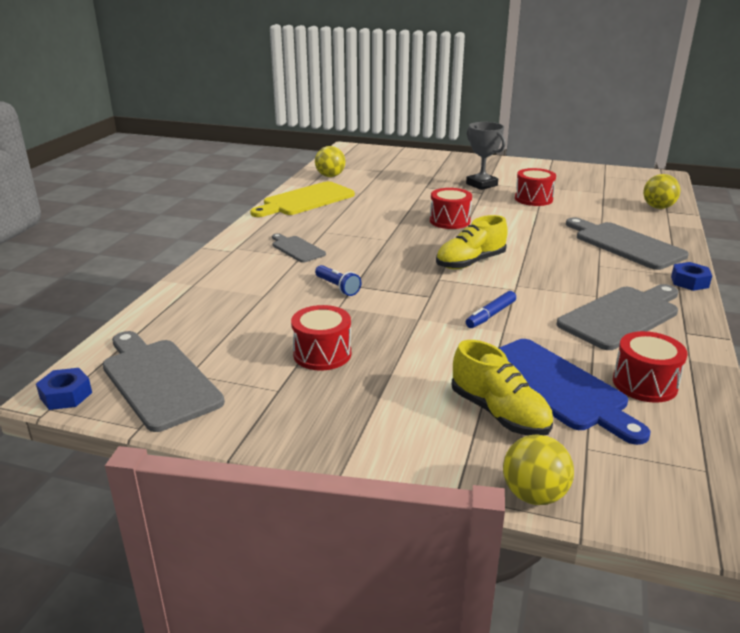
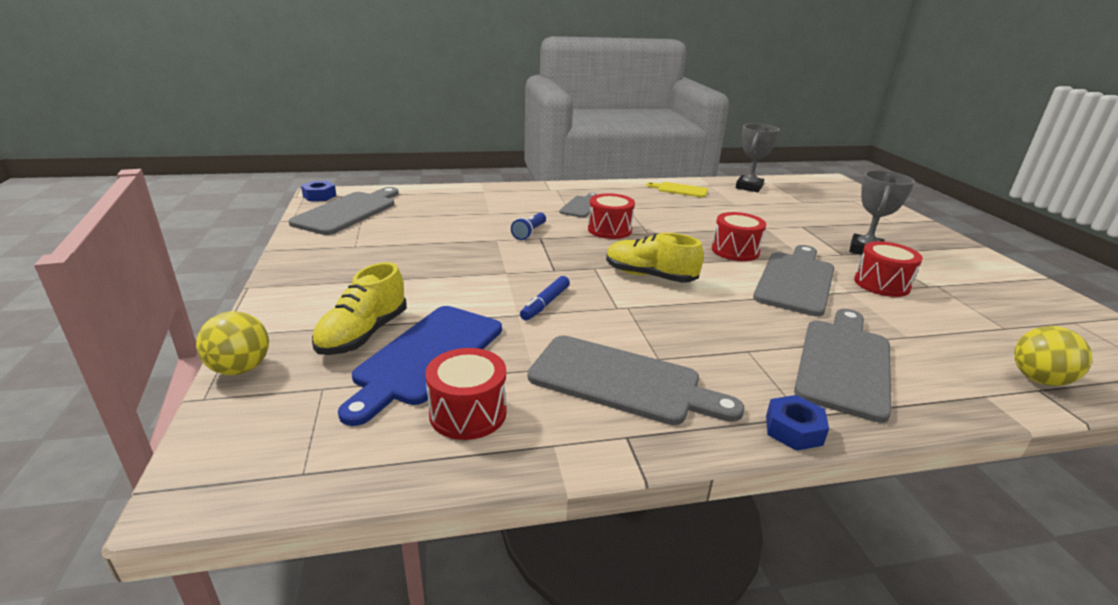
camera: 60 degrees right, 0 degrees up
yellow cutting board [250,181,355,217] -> yellow cutting board [646,182,708,198], size x0.56
red drum [291,305,351,371] -> red drum moved to [588,193,635,239]
yellow ball [315,146,345,177] -> grey trophy [736,124,780,192]
blue marker [466,291,516,328] -> blue marker turned 75 degrees counterclockwise [520,276,570,320]
none -> grey cutting board [753,245,834,317]

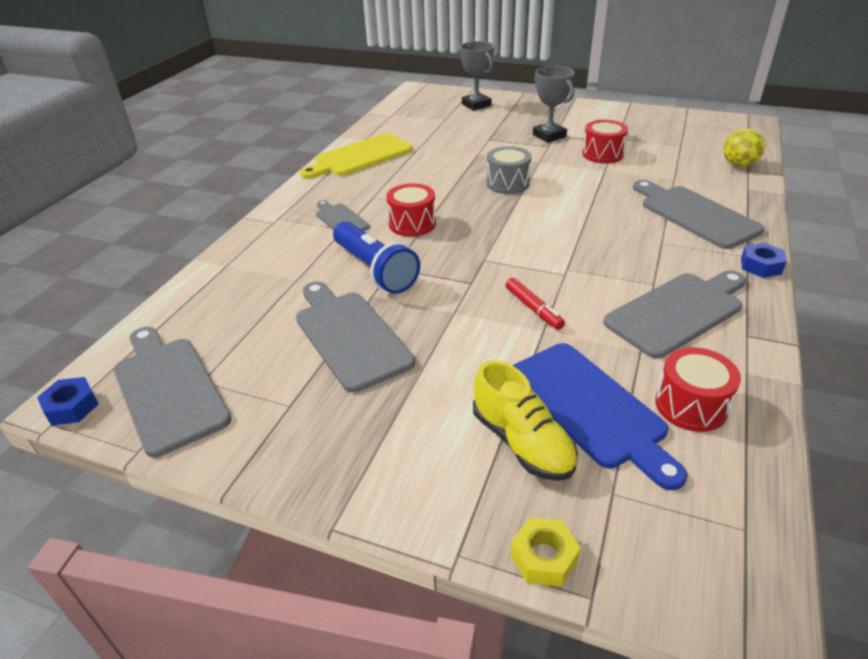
camera: 55 degrees left, 10 degrees up
yellow ball [196,311,269,375] -> yellow nut [510,517,581,587]
blue flashlight [511,213,546,240] -> blue flashlight [333,221,420,294], size x1.92
blue marker [520,276,570,320] -> red marker [506,278,565,330]
yellow shoe [606,233,703,283] -> none
yellow cutting board [646,182,708,198] -> yellow cutting board [300,133,412,179], size x1.79
red drum [712,212,766,261] -> grey drum [486,146,531,194]
grey trophy [736,124,780,192] -> grey trophy moved to [460,41,494,111]
grey cutting board [753,245,834,317] -> grey cutting board moved to [296,281,415,393]

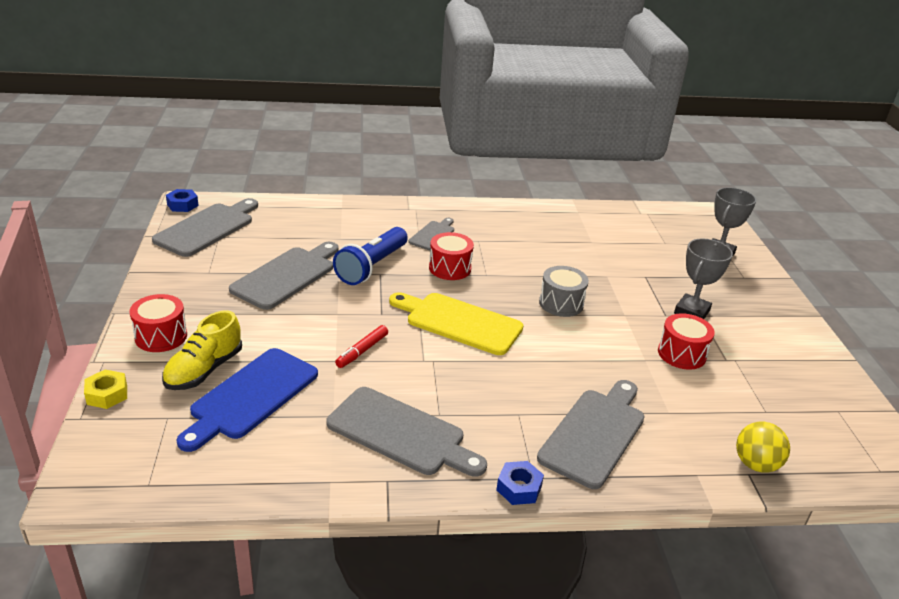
camera: 60 degrees right, 5 degrees down
yellow cutting board [300,133,412,179] -> yellow cutting board moved to [389,292,523,355]
red drum [655,347,741,432] -> red drum moved to [129,294,187,352]

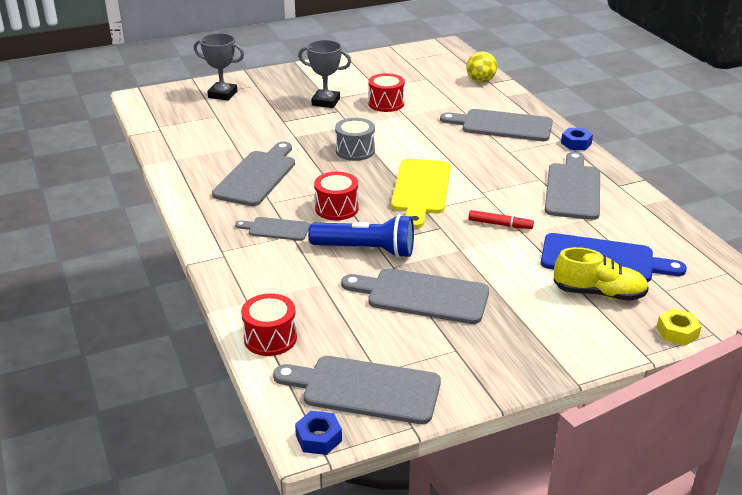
camera: 105 degrees left, 0 degrees up
red drum [129,294,187,352] -> red drum moved to [241,293,297,356]
none -> grey cutting board [212,142,295,206]

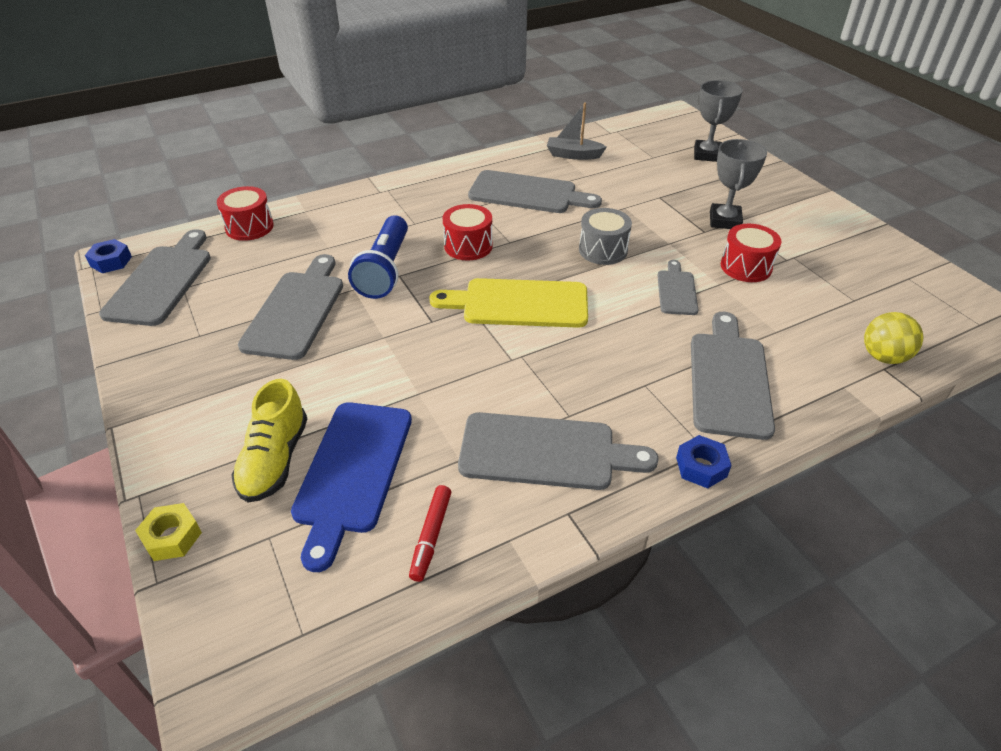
camera: 85 degrees right, 10 degrees up
grey cutting board [235,217,310,241] -> grey cutting board moved to [657,260,698,315]
red marker [469,210,534,229] -> red marker moved to [409,485,451,582]
none -> grey boat [547,102,607,160]

